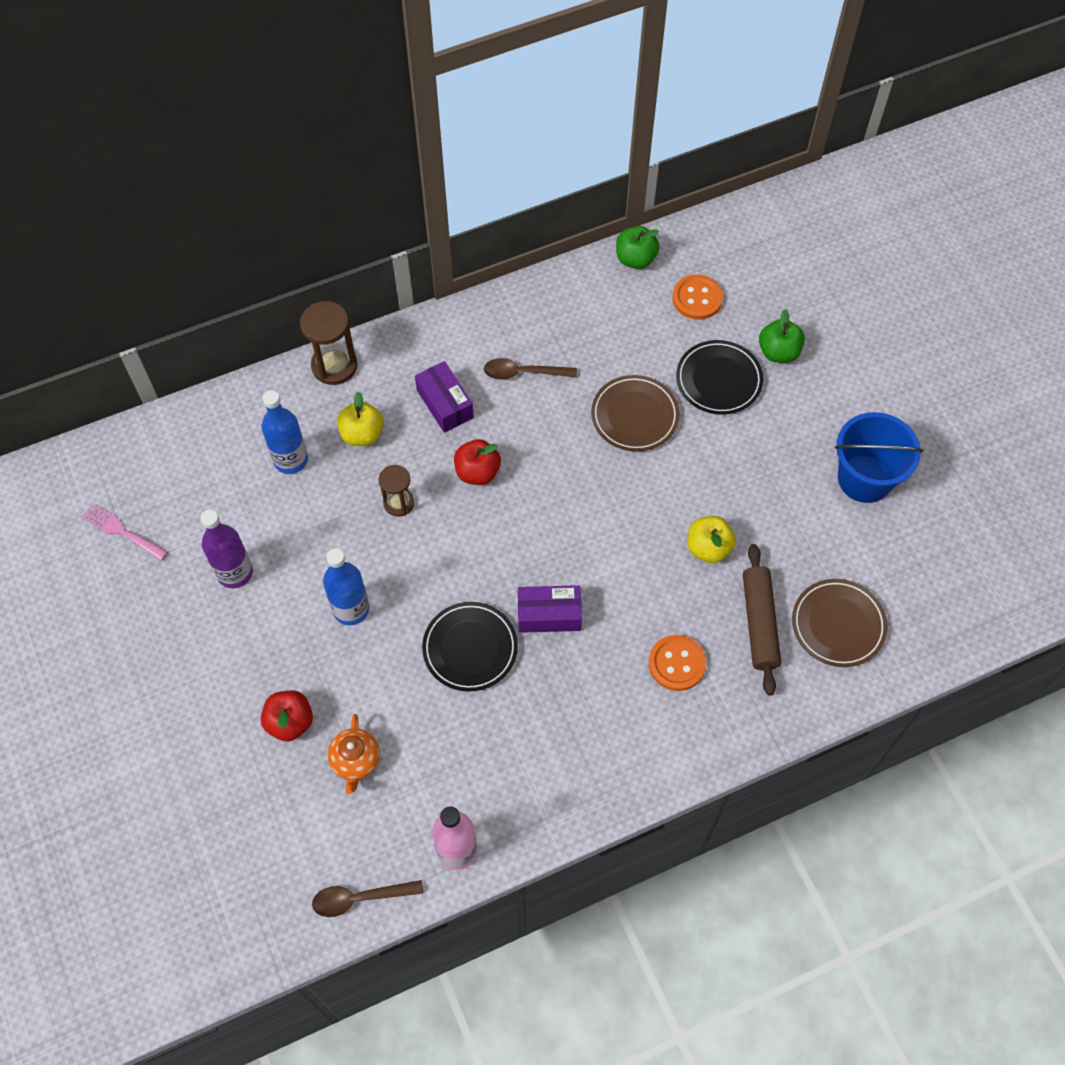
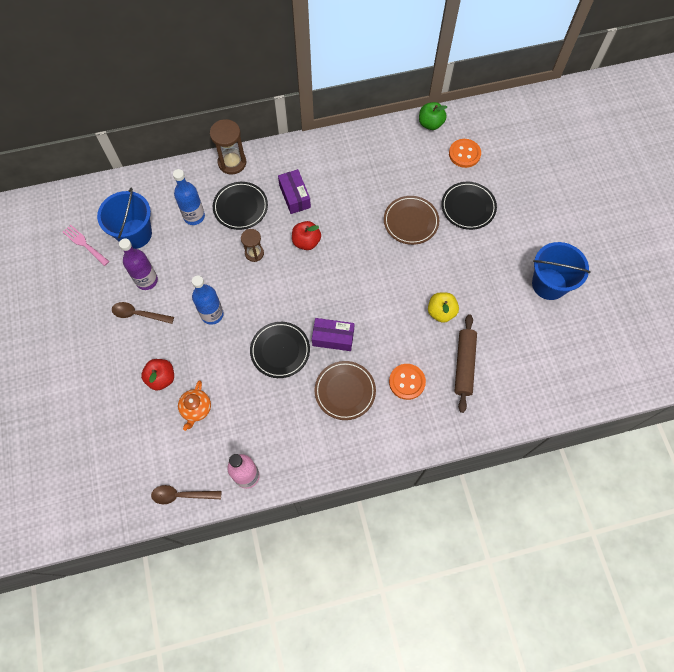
camera: 10 degrees right, 5 degrees up
yellow apple [337,392,384,446] -> black plate [213,182,268,230]
brown spoon [484,358,577,380] -> brown spoon moved to [112,302,174,324]
green apple [759,309,805,363] -> none
brown plate [792,579,888,667] -> brown plate moved to [315,361,376,420]
none -> blue bucket [97,187,152,249]

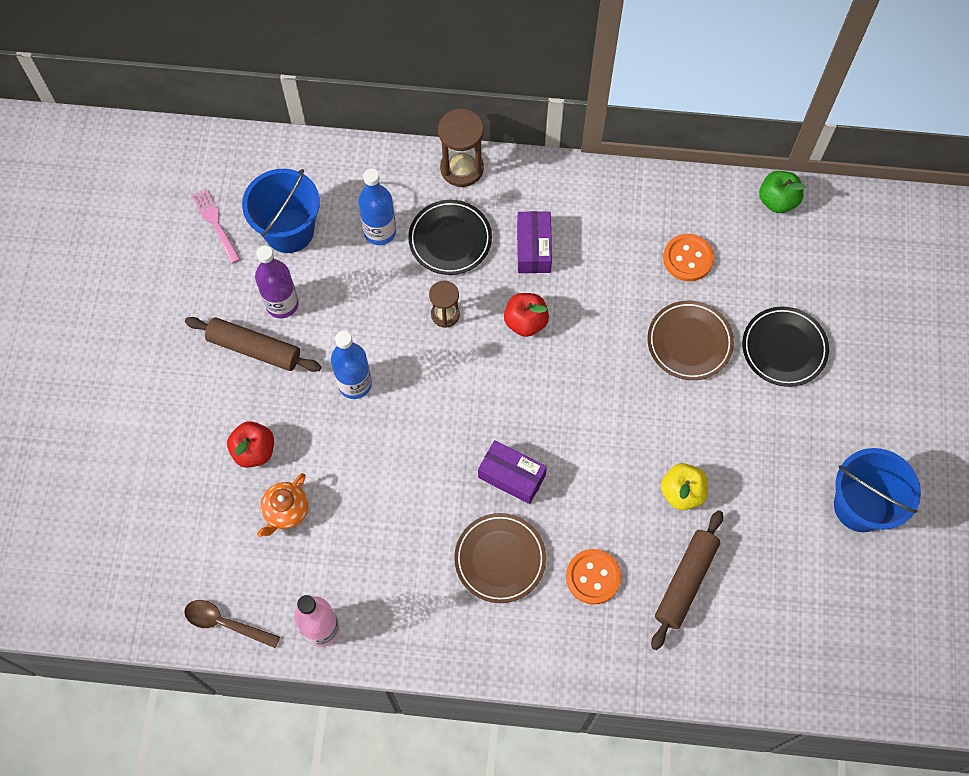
camera: 20 degrees right, 0 degrees up
brown spoon [112,302,174,324] -> brown rolling pin [185,317,321,372]
black plate [250,322,310,378] -> none
orange button [449,139,481,168] -> orange button moved to [663,234,714,281]

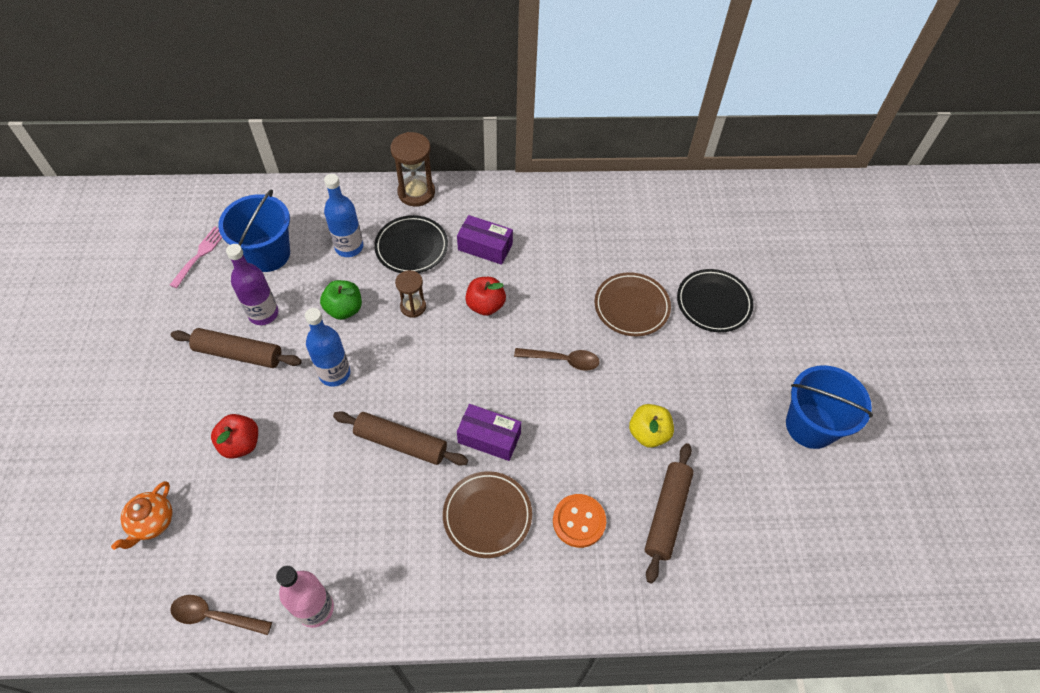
camera: 10 degrees left, 10 degrees down
pink fork [191,189,240,264] -> pink fork turned 60 degrees clockwise [170,226,222,288]
orange teapot [257,473,309,537] -> orange teapot moved to [111,481,172,550]
purple box [517,211,552,273] -> purple box turned 60 degrees counterclockwise [457,215,513,265]
orange button [663,234,714,281] -> none
green apple [759,171,805,213] -> green apple moved to [320,280,362,320]
none -> brown rolling pin [333,411,468,466]
none -> brown spoon [514,348,600,371]

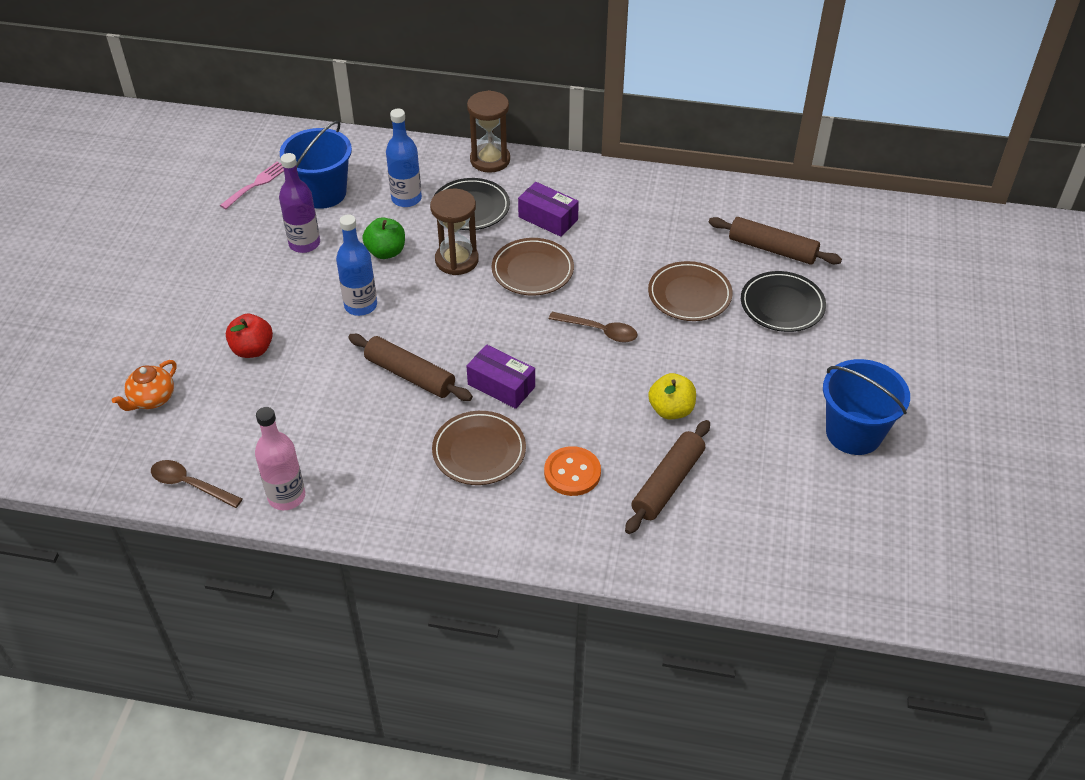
camera: 15 degrees right, 10 degrees down
brown rolling pin [171,328,302,368] -> brown rolling pin moved to [709,217,842,265]
brown hourglass [395,270,426,318] -> brown hourglass [430,189,479,275], size x1.58
red apple [465,277,506,316] -> brown plate [492,238,574,296]

